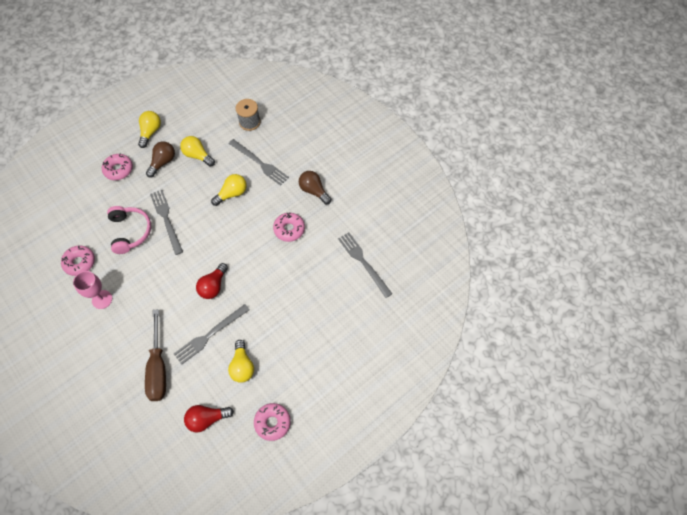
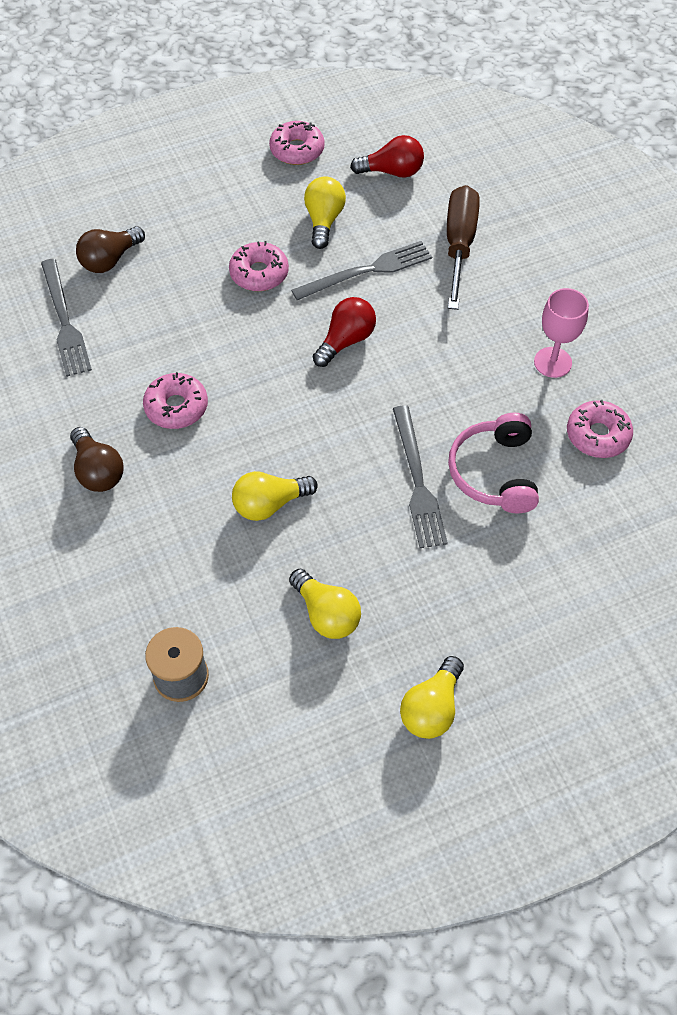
camera: 165 degrees left, 5 degrees down
pink donut [102,154,133,180] -> pink donut moved to [229,241,289,291]
brown light bulb [146,141,175,178] -> brown light bulb moved to [76,226,145,273]
grey fork [229,139,289,186] -> none

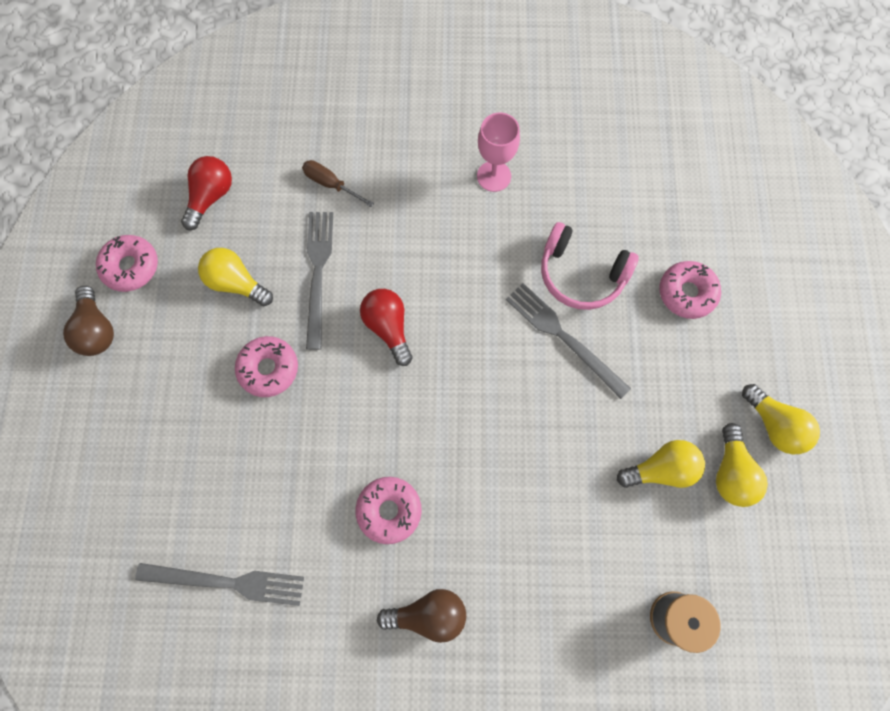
camera: 65 degrees left, 15 degrees up
brown light bulb [76,226,145,273] -> brown light bulb moved to [63,286,114,356]
yellow light bulb [232,471,318,521] -> yellow light bulb moved to [716,423,768,507]
grey fork [393,405,448,548] -> grey fork turned 150 degrees counterclockwise [506,283,631,399]
brown screwdriver [447,185,480,310] -> brown screwdriver [302,160,374,207], size x0.54
pink donut [567,400,633,458] -> pink donut moved to [660,261,721,319]

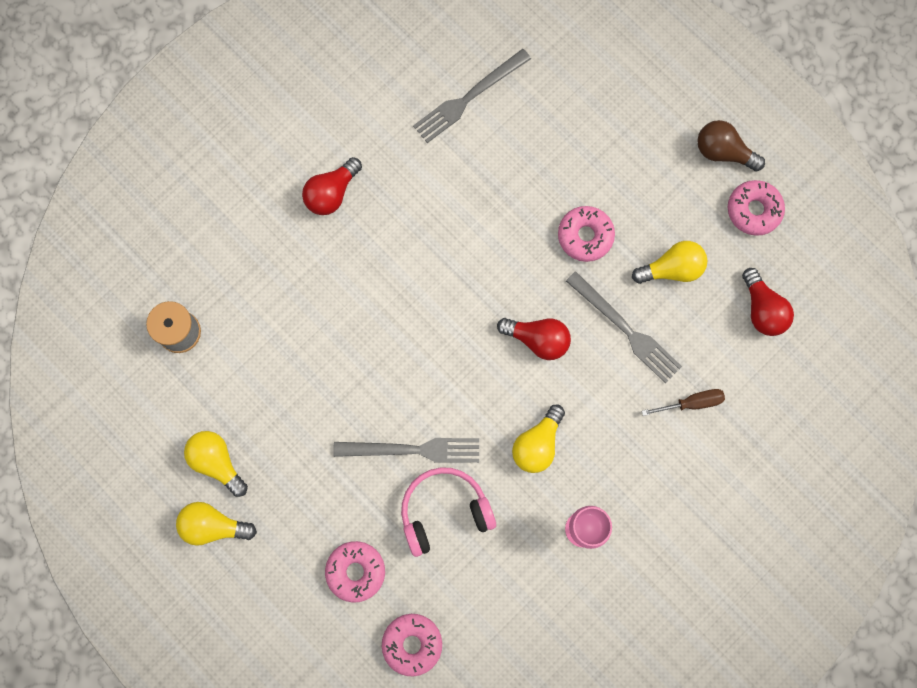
camera: 135 degrees right, 5 degrees up
pink donut [356,477,422,544] -> pink donut moved to [382,614,442,676]
brown light bulb [377,589,466,643] -> red light bulb [302,157,362,215]
yellow light bulb [617,440,705,488] -> yellow light bulb moved to [512,405,565,473]

